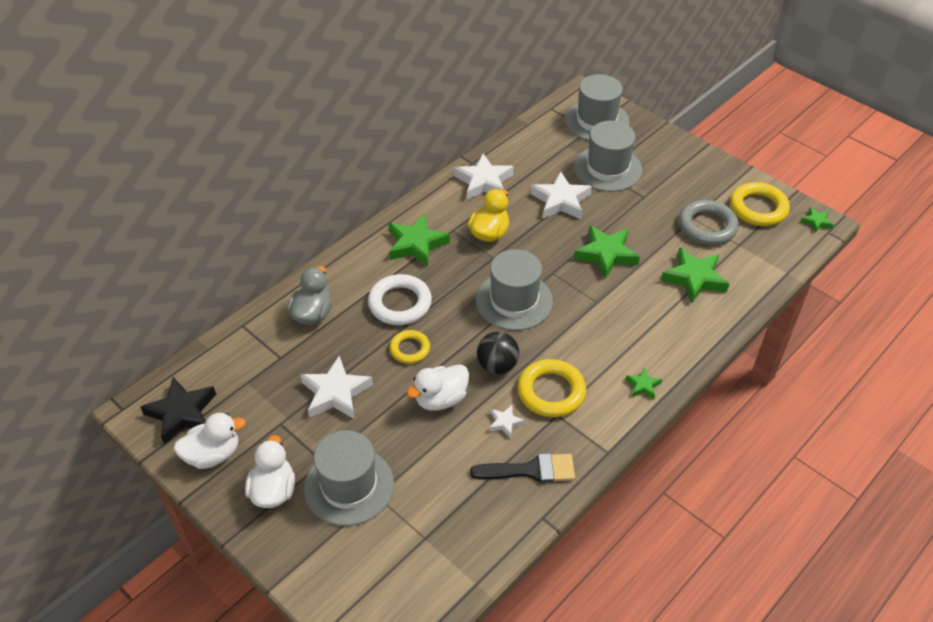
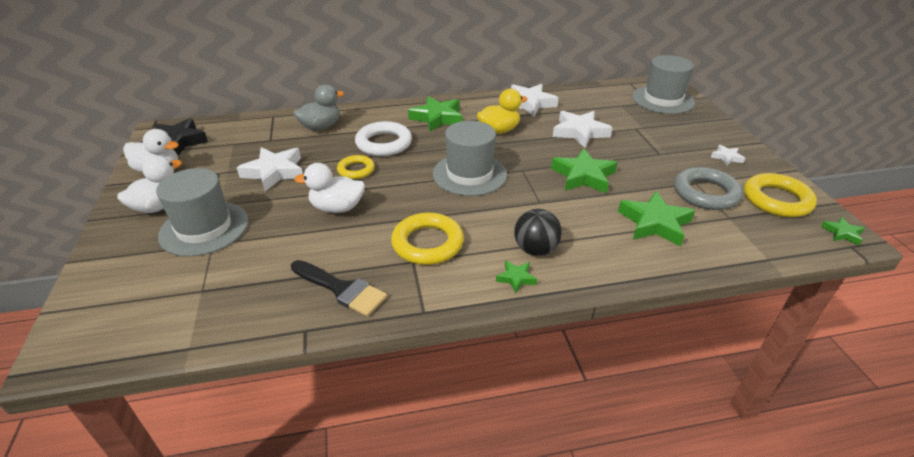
camera: 35 degrees right, 10 degrees down
black ball [477,332,519,374] -> black ball moved to [514,209,562,256]
white star [489,405,525,439] -> white star moved to [711,145,745,165]
grey hat [574,121,642,192] -> none

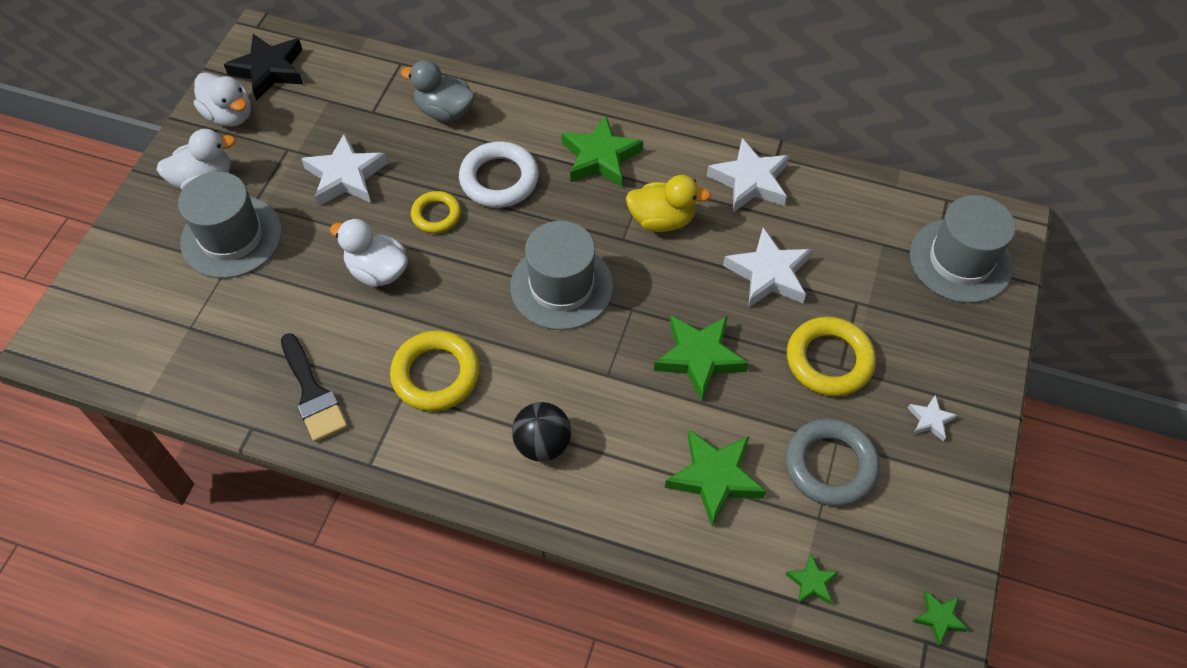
camera: 30 degrees right, 20 degrees up
grey duck [294,84,344,131] -> grey duck turned 150 degrees counterclockwise [401,60,475,121]
green star [496,260,537,293] -> green star moved to [785,554,838,604]
yellow ring [744,173,817,217] -> yellow ring moved to [787,317,876,396]

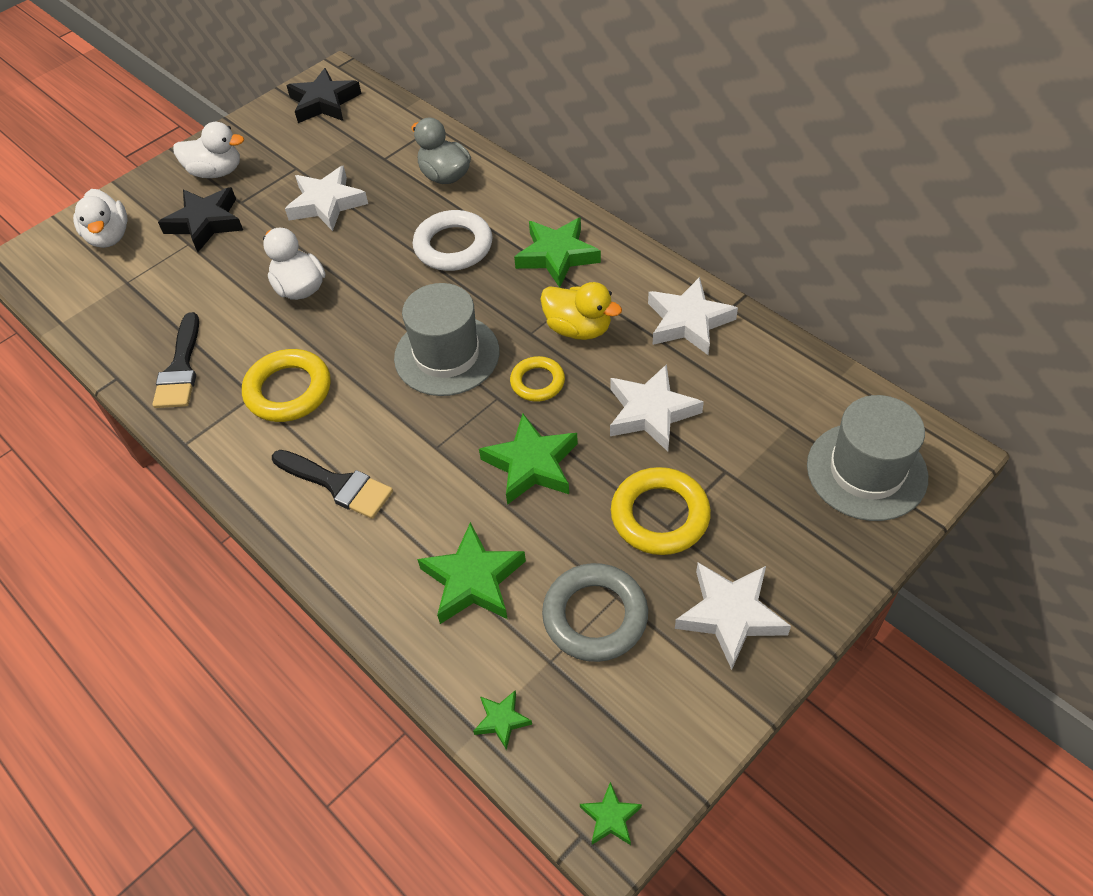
camera: 30 degrees right, 5 degrees down
grey hat [178,172,282,278] -> black star [158,187,243,252]
white duck [194,72,251,127] -> white duck moved to [73,189,128,248]
yellow ring [411,191,461,233] -> yellow ring moved to [510,356,565,402]
black ball [512,402,571,462] -> black brush [272,450,393,519]
white star [908,395,958,441] -> white star [675,562,791,670], size x2.01

